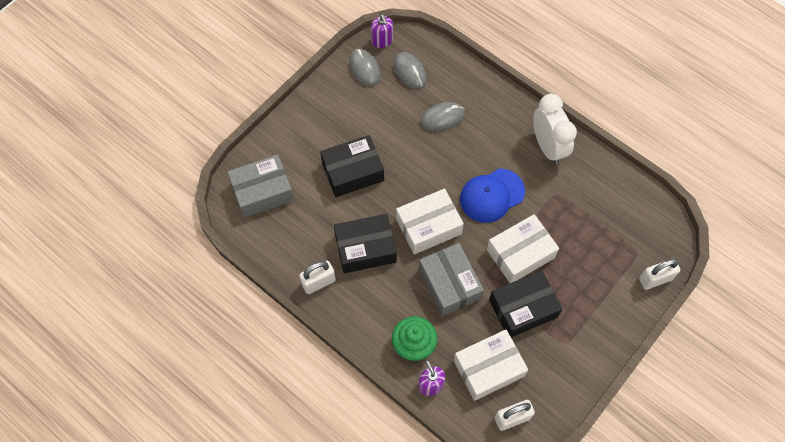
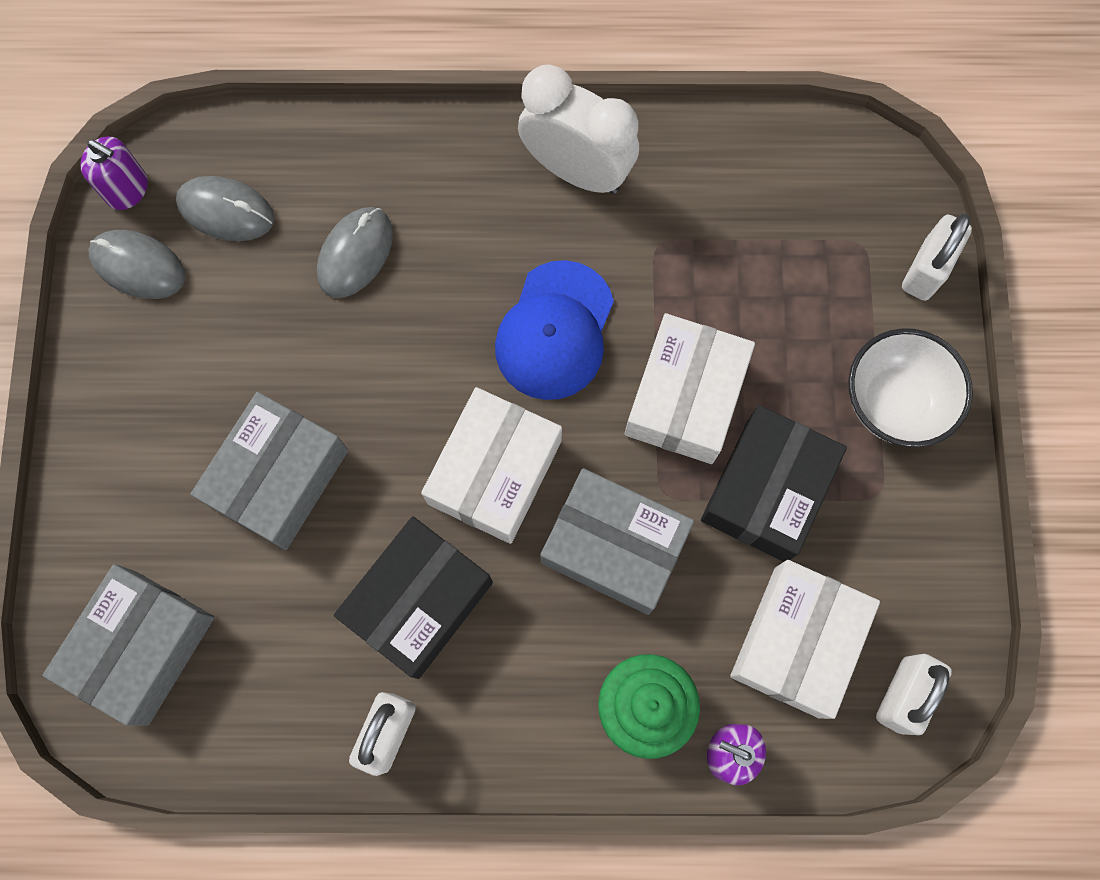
camera: 40 degrees left, 10 degrees up
black box [320,135,384,197] -> grey box [191,392,348,550]
none -> white bowl [849,328,973,447]

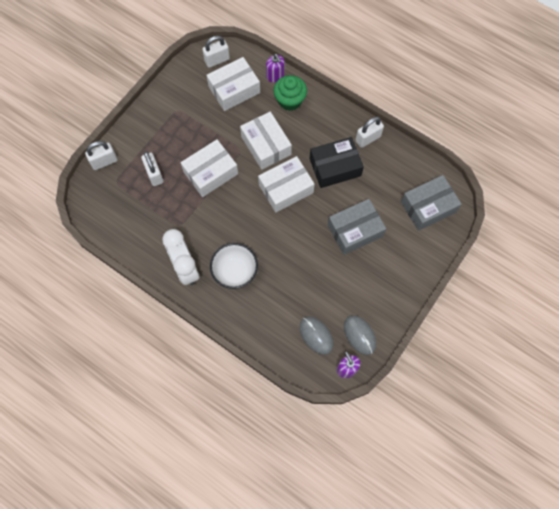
camera: 145 degrees left, 5 degrees down
grey mouse [317,207,393,298] -> none
blue cap [495,260,614,400] -> none
grey box [540,468,694,615] -> white box [240,111,292,170]
black box [701,405,847,562] -> none
white bowl [849,328,973,447] -> white bowl moved to [210,243,258,289]
none -> white padlock [141,151,164,186]

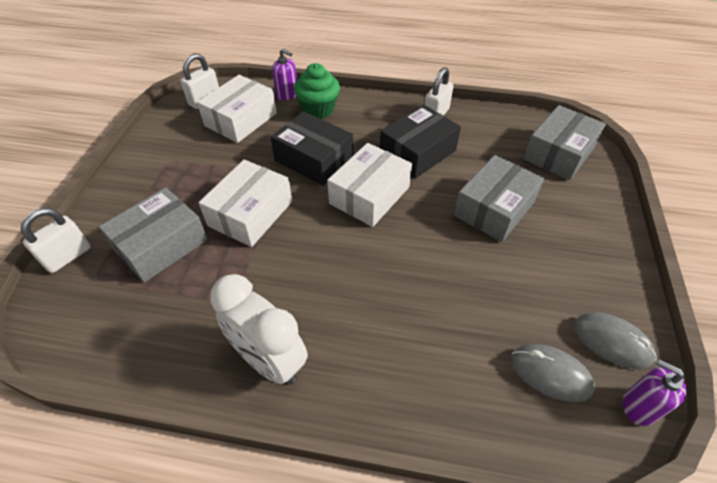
camera: 25 degrees left, 20 degrees down
white padlock [141,151,164,186] -> grey box [99,187,208,283]
white bowl [210,243,258,289] -> none
white box [240,111,292,170] -> black box [271,111,353,186]

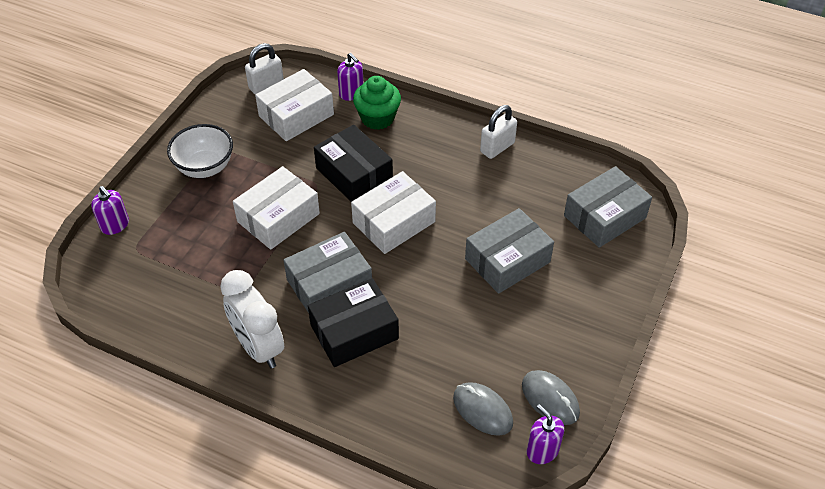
camera: 15 degrees right, 0 degrees up
white padlock [21,208,91,273] -> purple soap dispenser [91,186,129,235]
grey box [99,187,208,283] -> grey box moved to [284,232,372,313]
black box [380,104,461,179] -> black box moved to [308,278,399,367]
none -> white bowl [167,124,233,178]

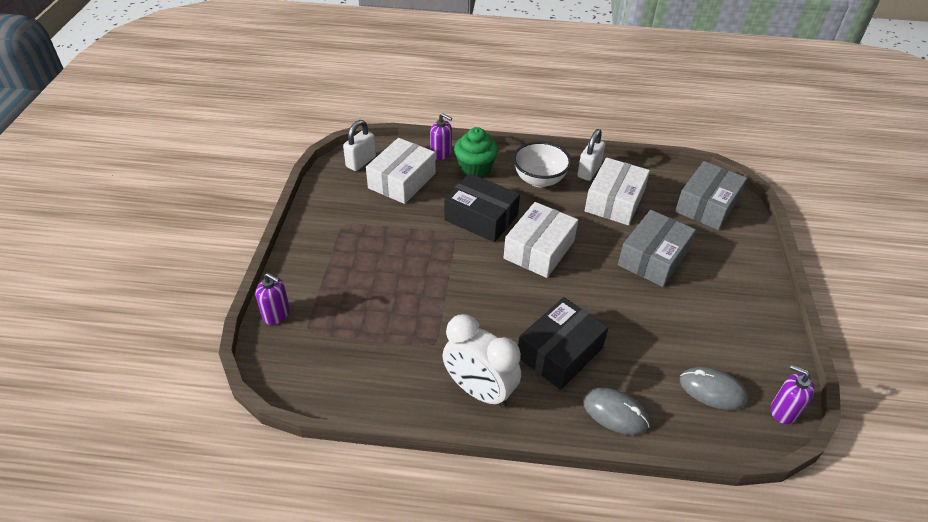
camera: 20 degrees left, 5 degrees down
white bowl [167,124,233,178] -> white bowl moved to [513,141,571,187]
white box [233,166,320,250] -> white box moved to [585,158,650,225]
grey box [284,232,372,313] -> none
grey mouse [522,370,580,425] -> grey mouse moved to [583,387,650,435]

